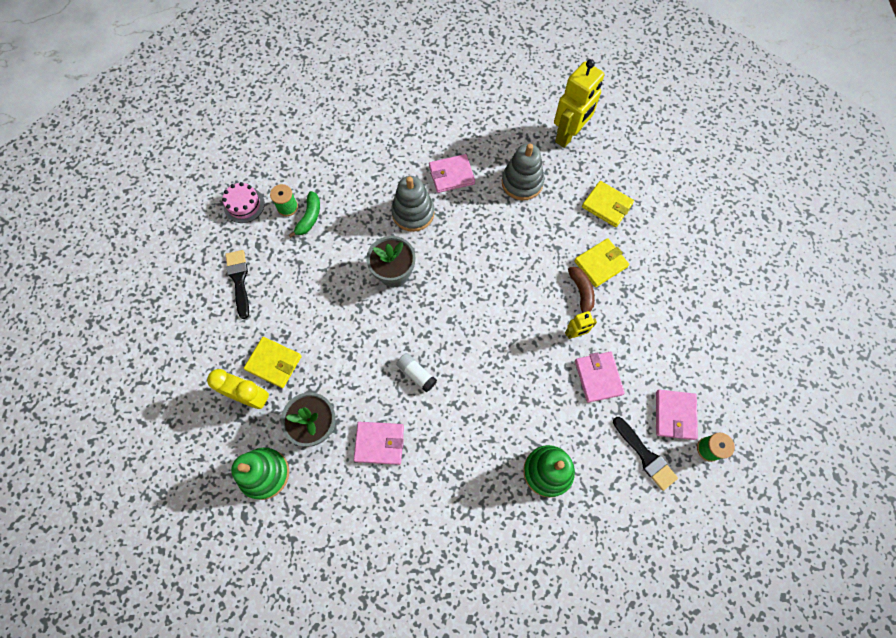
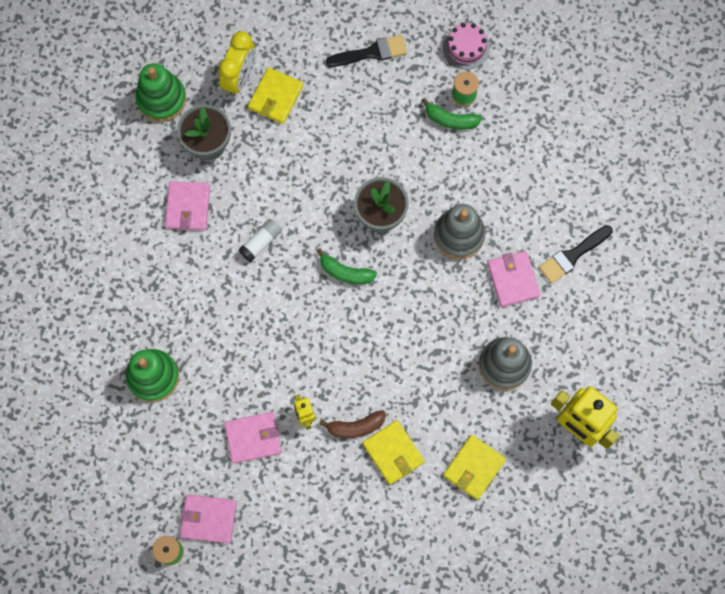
camera: 90 degrees right, 5 degrees up
black brush [613,417,678,491] -> black brush moved to [539,225,613,284]
none -> green banana [317,248,377,284]

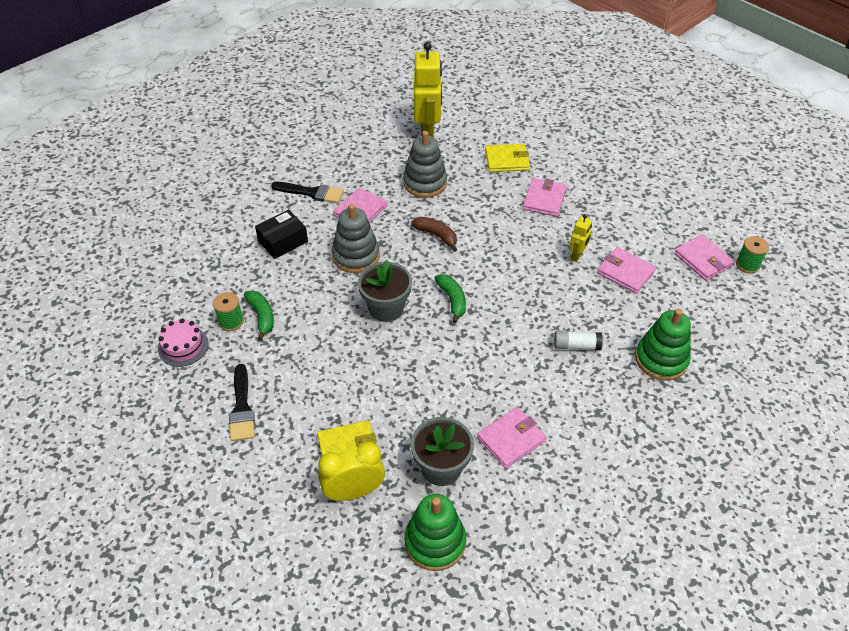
camera: 130 degrees left, 25 degrees down
white glue stick [239,219,282,262] -> white glue stick moved to [554,330,603,350]
brown banana [319,410,386,438] -> brown banana moved to [411,217,457,251]
black brush [326,35,407,67] -> black brush turned 135 degrees counterclockwise [229,364,255,441]
yellow wallet [363,420,425,485] -> pink wallet [523,178,567,217]
none -> black box [255,210,308,259]

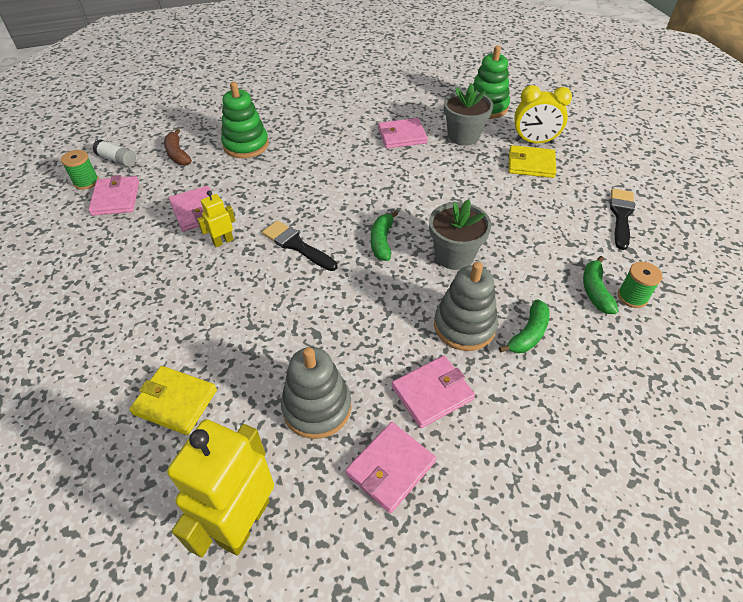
camera: 155 degrees left, 0 degrees up
pink cake [158,318,208,367] -> none
black box [255,210,308,259] -> none
black brush [271,182,344,203] -> black brush moved to [262,220,337,271]
brown banana [411,217,457,251] -> brown banana moved to [164,129,192,165]
pink wallet [523,178,567,217] -> pink wallet moved to [345,422,436,513]
white glue stick [554,330,603,350] -> white glue stick moved to [92,139,136,167]
none -> green banana [499,299,550,353]

